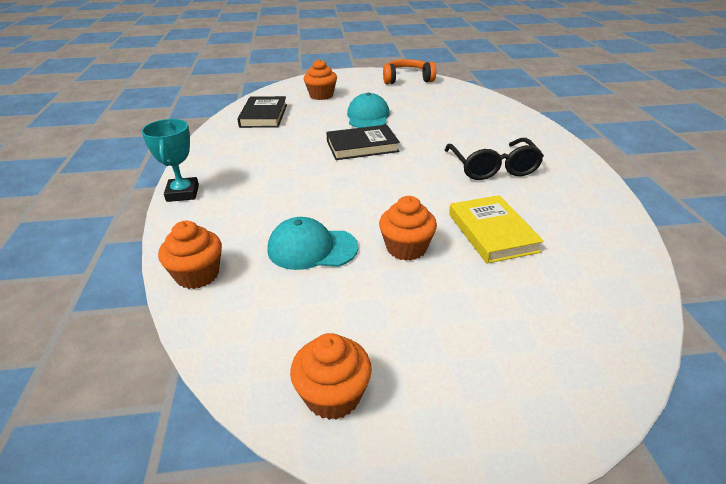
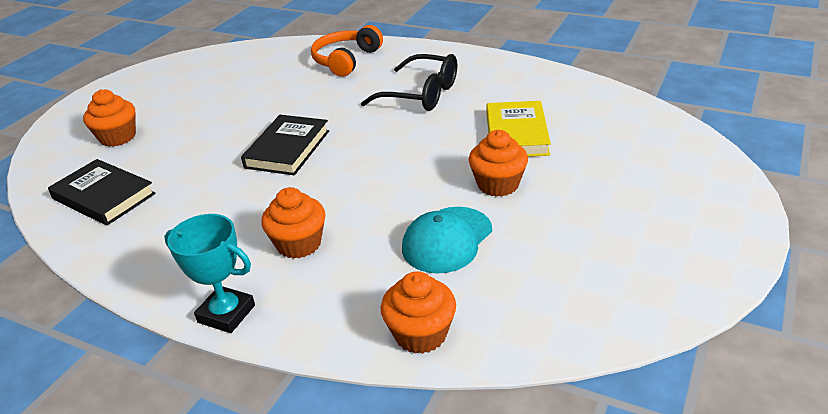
camera: 55 degrees left, 0 degrees up
orange cupcake [290,333,372,420] -> orange cupcake moved to [261,187,325,259]
turquoise cap [347,92,390,128] -> none
orange headphones [383,59,436,84] -> orange headphones moved to [311,25,383,77]
yellow book [449,195,544,264] -> yellow book turned 75 degrees clockwise [487,101,551,157]

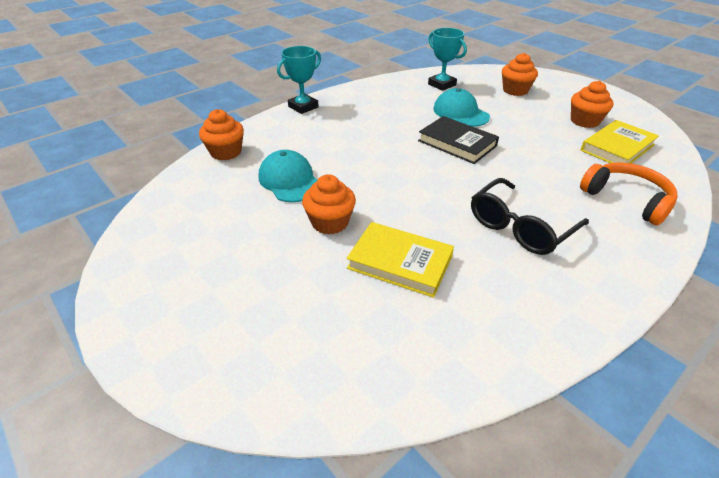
camera: 110 degrees right, 5 degrees up
black book [48,159,156,226] -> turquoise trophy [428,28,467,91]
orange cupcake [261,187,325,259] -> orange cupcake moved to [571,81,614,128]
none -> turquoise cap [433,88,490,127]
none -> yellow book [580,120,659,163]

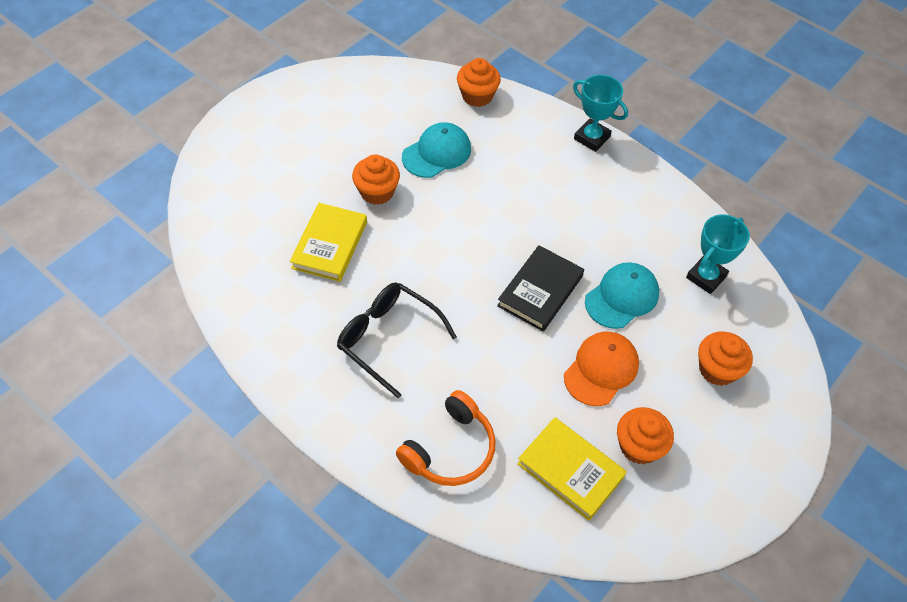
camera: 80 degrees right, 15 degrees up
none -> orange cap [564,332,639,406]

